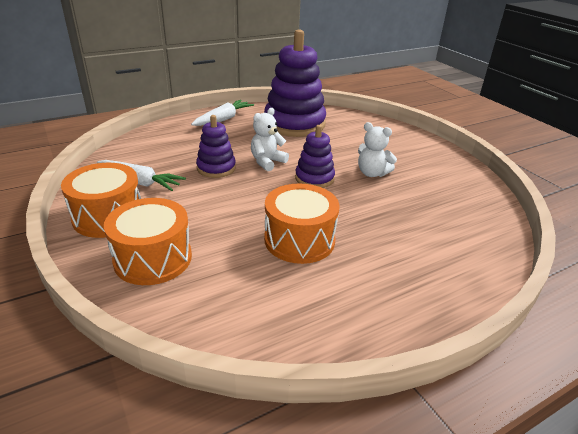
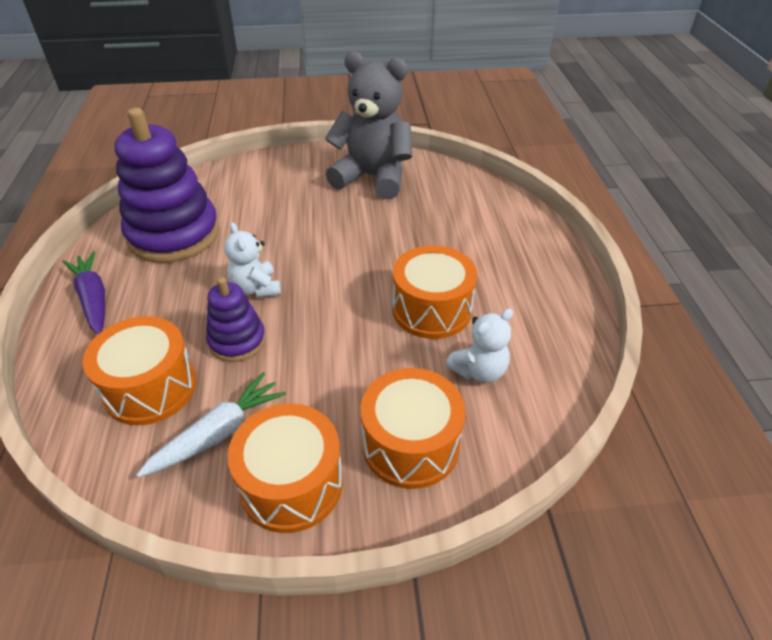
camera: 65 degrees left, 10 degrees up
white carrot [191,100,254,126] -> purple carrot [62,251,105,335]
purple stacking toy [295,125,335,188] -> none
white teddy bear [358,122,397,177] -> white teddy bear moved to [446,308,513,383]
none -> orange drum [83,316,197,425]
none -> grey teddy bear [325,51,412,199]

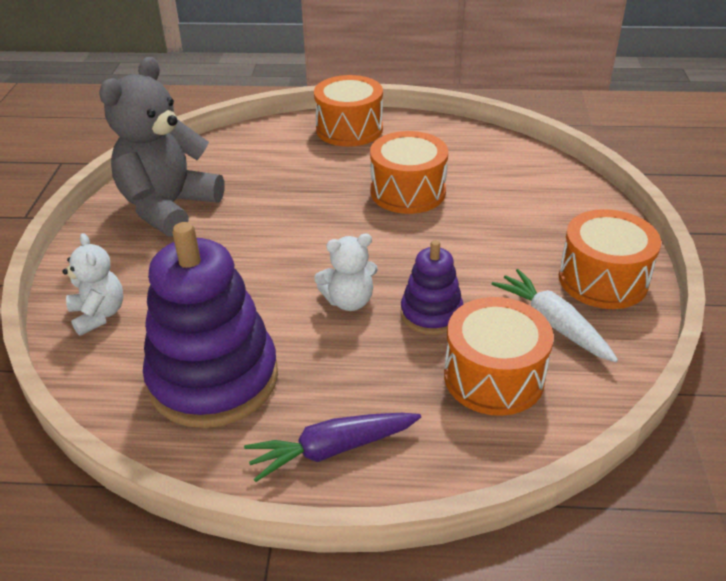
camera: 80 degrees left, 5 degrees down
orange drum [360,368,465,489] -> orange drum moved to [314,75,383,147]
white teddy bear [446,308,513,383] -> white teddy bear moved to [63,233,123,336]

